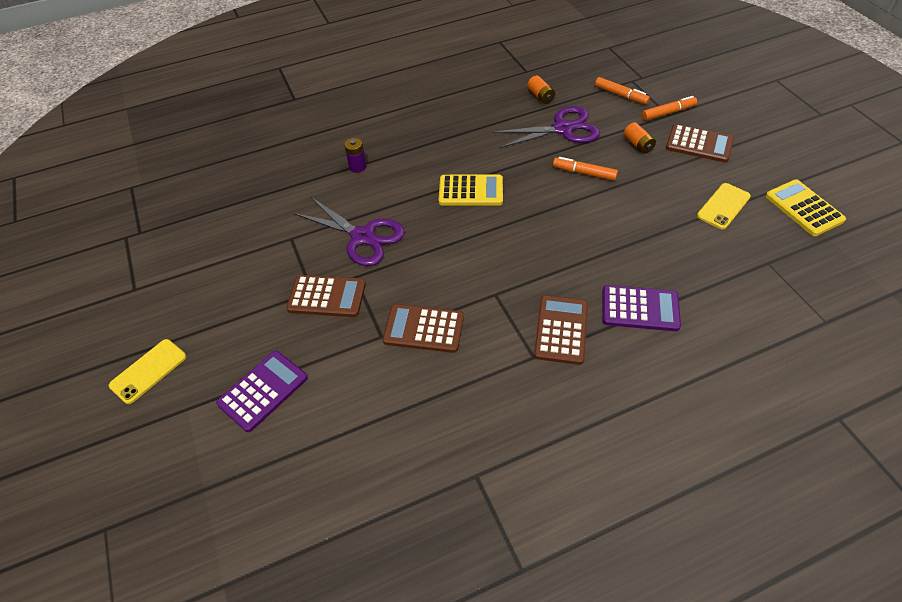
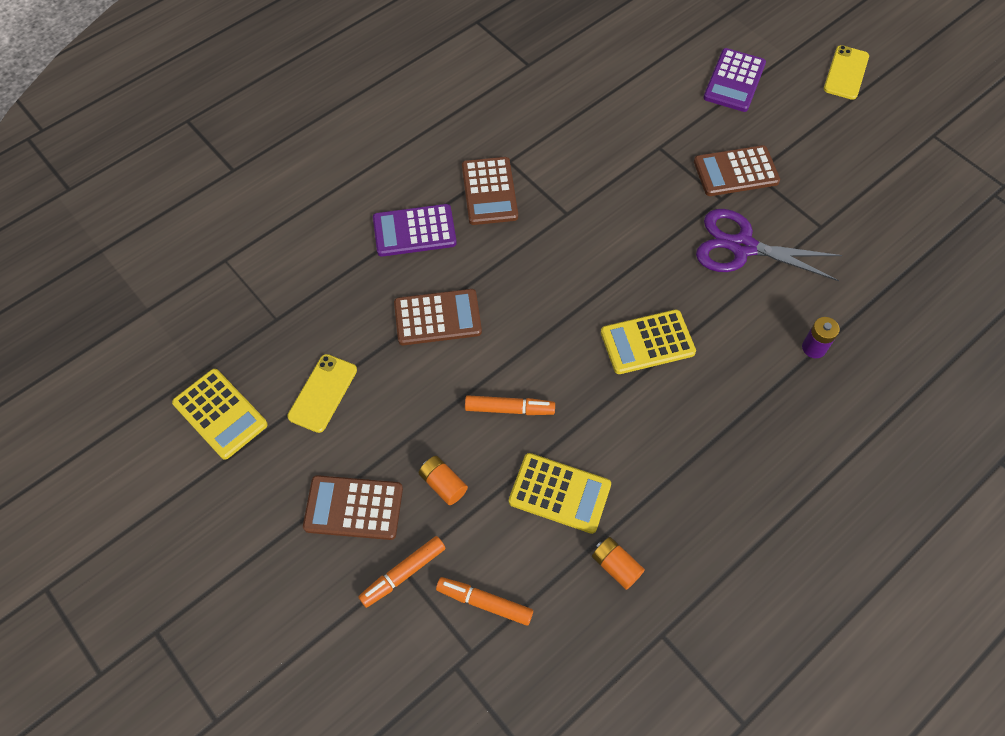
camera: 160 degrees right, 10 degrees up
brown calculator [383,304,464,353] -> brown calculator moved to [394,289,482,345]
purple scissors [492,106,600,148] -> yellow calculator [509,453,611,534]

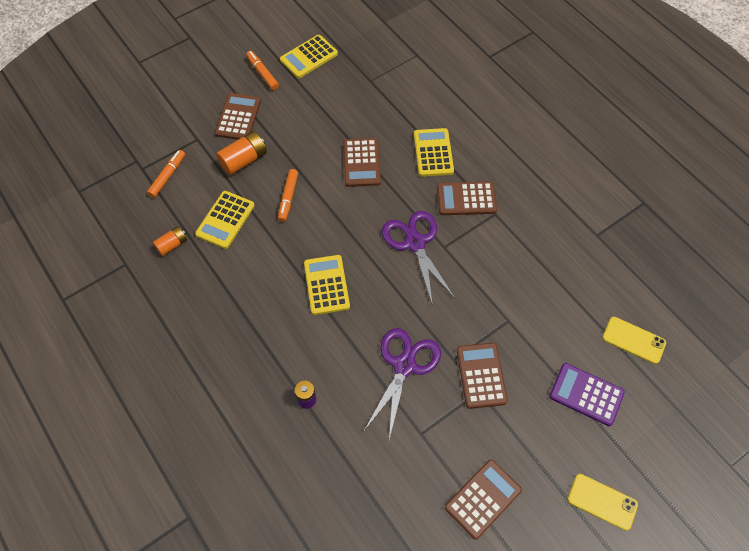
camera: 95 degrees right, 0 degrees up
yellow phone [287,354,357,433] -> yellow phone moved to [602,317,666,364]
orange marker [358,536,446,608] -> orange marker moved to [246,51,279,90]
purple calculator [373,204,457,257] -> yellow calculator [414,128,454,177]
orange battery [419,456,468,505] -> orange battery [216,131,267,175], size x1.59
none -> purple scissors [382,211,455,306]
none -> brown calculator [445,459,522,540]

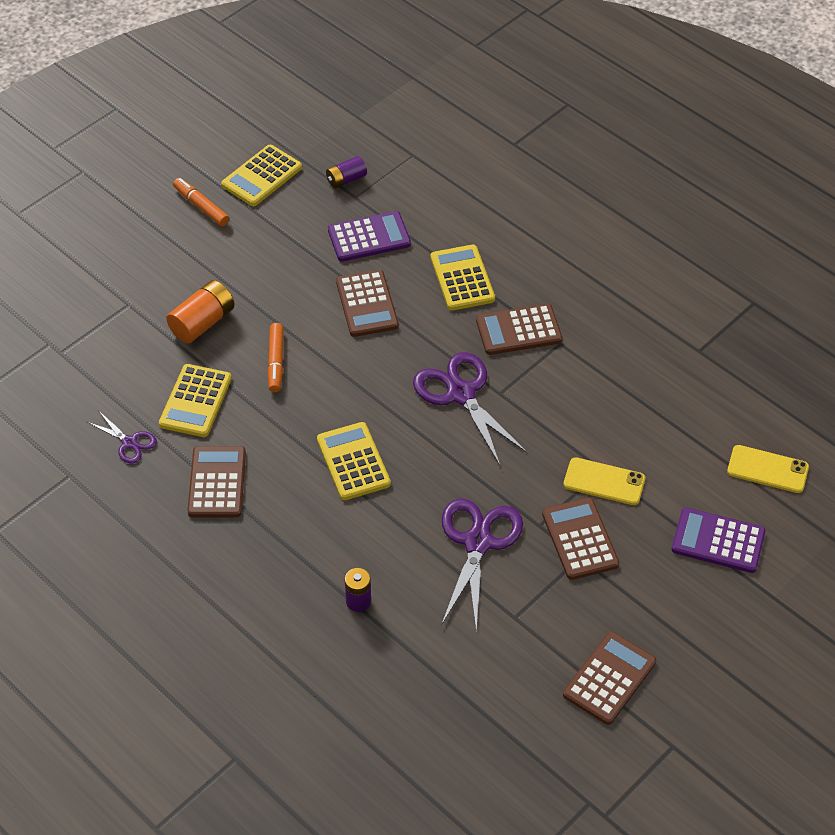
camera: 10 degrees left, 10 degrees down
orange marker [147,150,185,198] -> none
orange battery [153,226,187,256] -> purple scissors [87,410,157,463]
brown calculator [215,93,261,140] -> brown calculator moved to [187,446,246,517]
yellow phone [568,474,638,531] -> yellow phone moved to [563,457,645,505]
none -> purple battery [326,156,367,189]
none -> purple calculator [328,211,411,262]

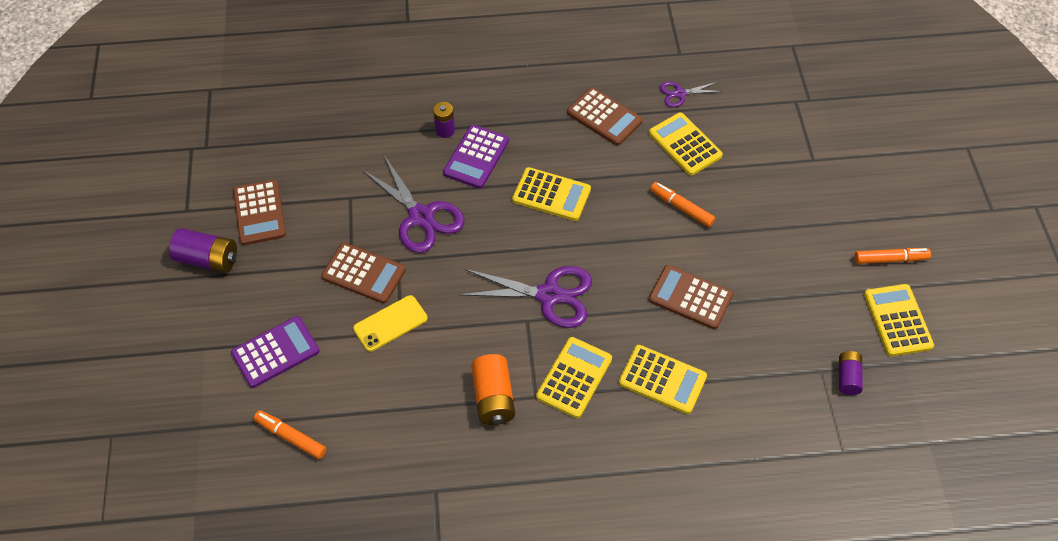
camera: 130 degrees right, 5 degrees up
orange battery [166,280,235,343] -> orange battery moved to [471,354,515,425]
purple calculator [328,211,411,262] -> purple calculator moved to [443,125,509,189]
brown calculator [476,304,562,355] -> yellow calculator [536,337,612,418]
yellow phone [727,445,809,493] -> orange marker [254,410,326,459]
none -> purple battery [169,228,237,272]

